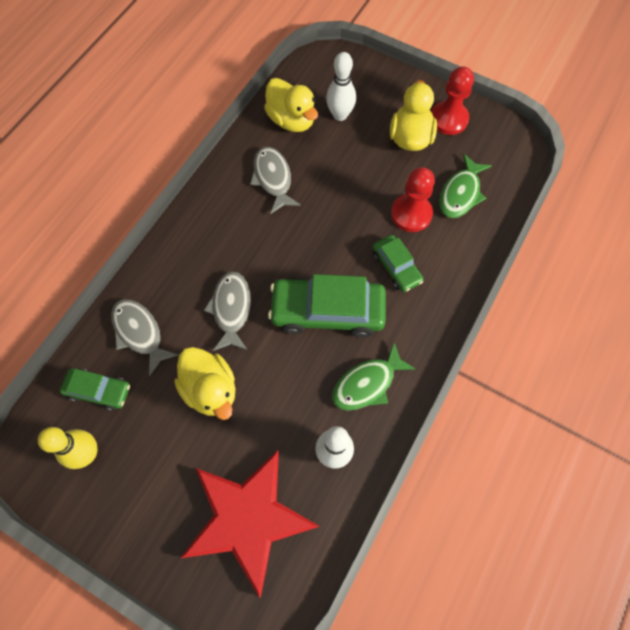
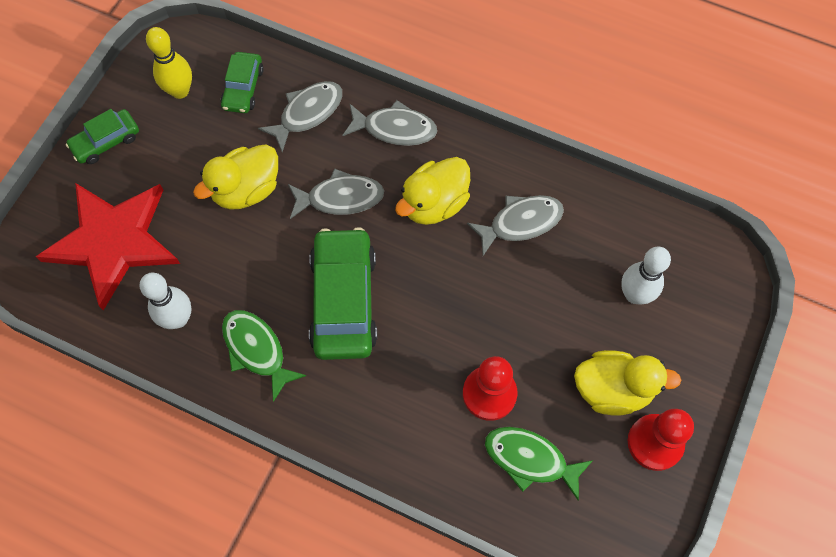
camera: 85 degrees right, 0 degrees up
yellow duck [264,78,318,132] -> yellow duck moved to [395,157,470,225]
green car [372,235,424,292] -> green car moved to [66,109,139,164]
none -> grey fish [343,100,437,146]

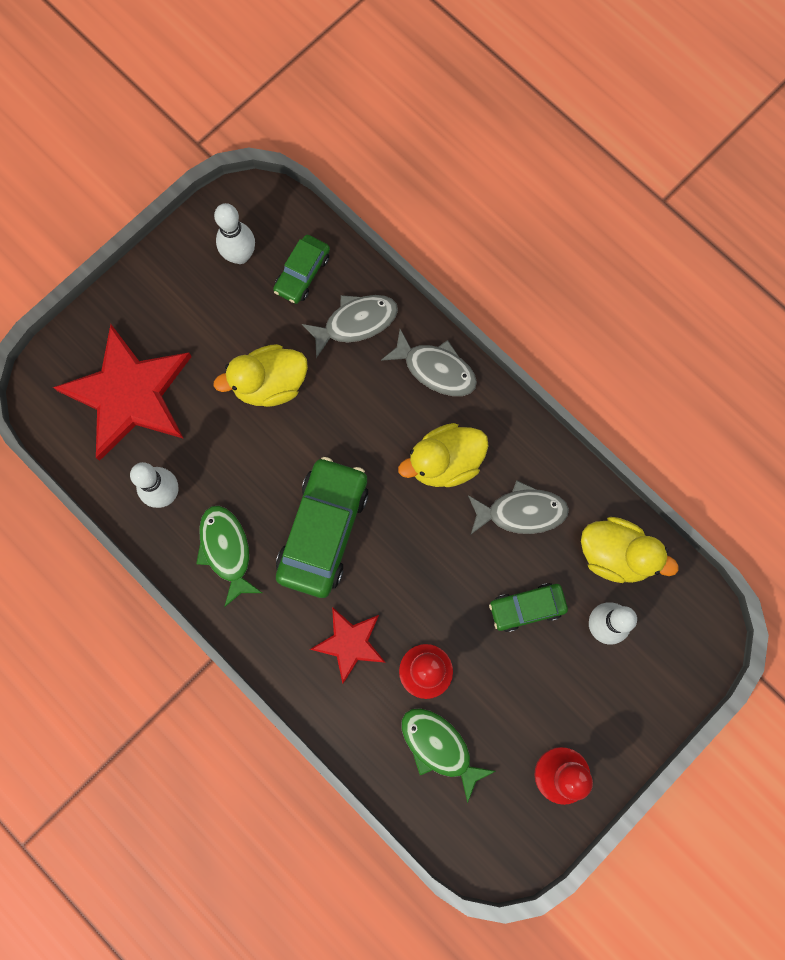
camera: 20 degrees right, 10 degrees up
green car [66,109,139,164] -> green car moved to [489,583,568,632]
yellow bowling pin [146,27,192,99] -> white bowling pin [214,203,255,264]
grey fish [288,168,384,219] -> none
yellow duck [574,350,681,415] -> yellow duck moved to [581,517,679,583]
none -> red star [310,607,386,683]

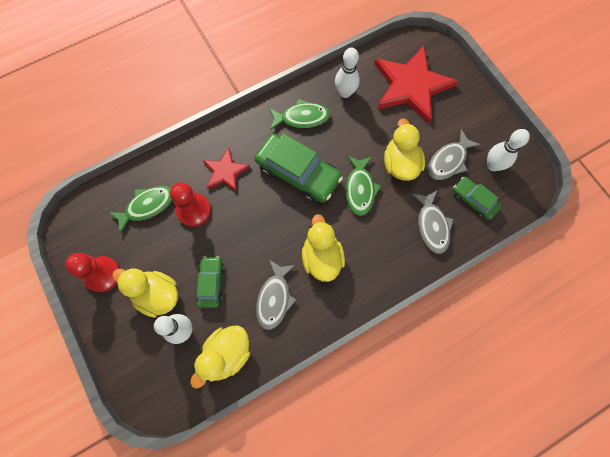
camera: 105 degrees right, 5 degrees down
grey fish [381,329,477,396] -> grey fish moved to [428,129,481,180]
none -> yellow duck [112,268,178,318]
none -> green fish [346,156,381,216]

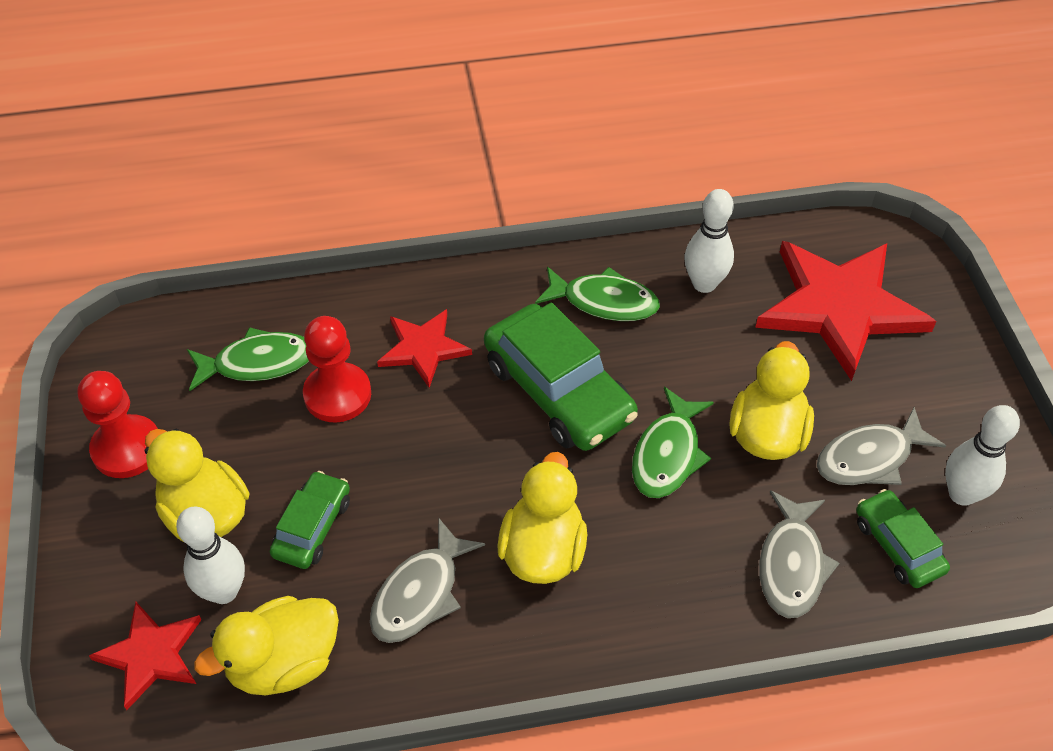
camera: 20 degrees right, 20 degrees down
none -> red star [89,602,201,710]

